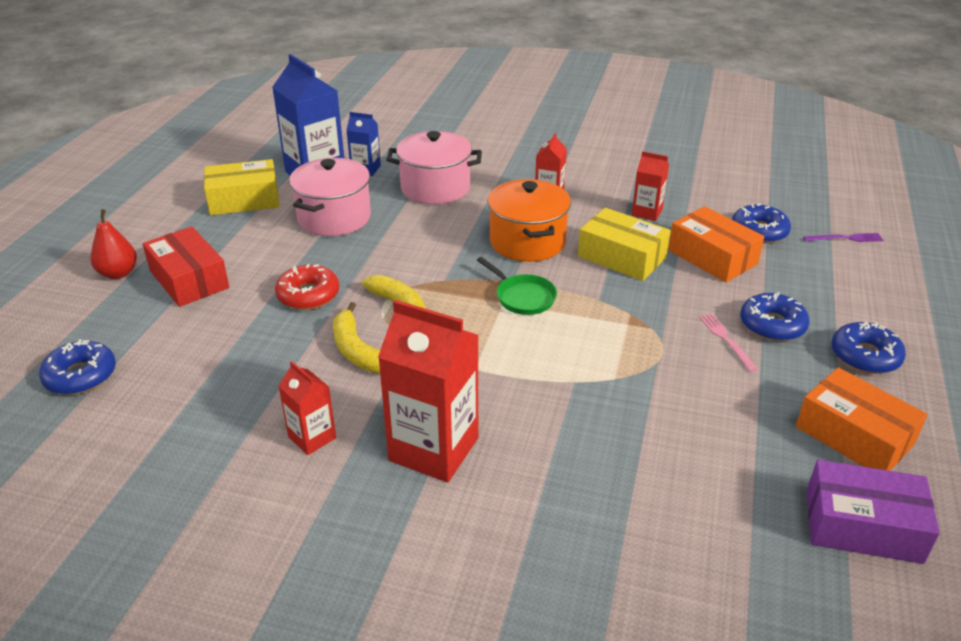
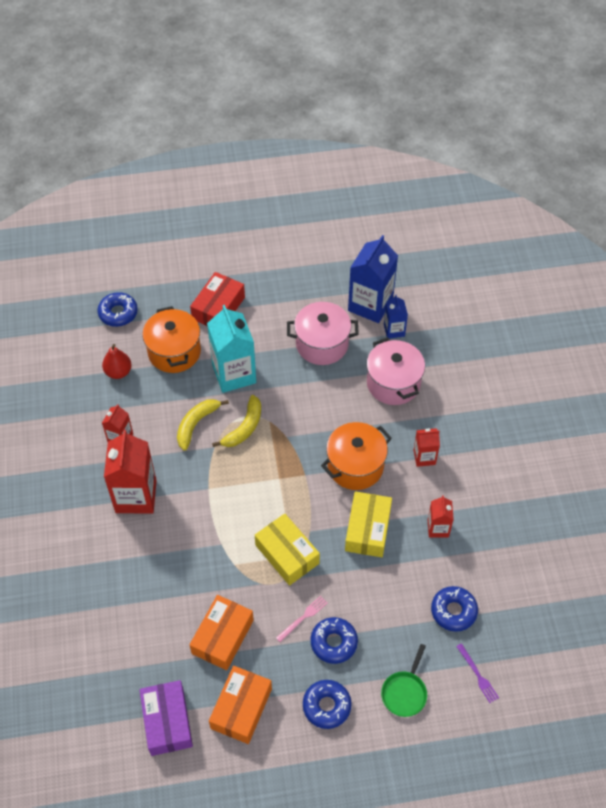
camera: 65 degrees right, 20 degrees up
red pear [90,209,137,279] -> red pear moved to [102,344,132,379]
yellow box [204,159,279,215] -> yellow box moved to [255,514,320,586]
red donut [275,264,339,310] -> turquoise carton [207,305,256,393]
green pan [477,257,557,315] -> green pan moved to [381,644,427,717]
orange box [668,206,764,282] -> orange box moved to [190,595,254,670]
none -> orange pot [142,306,201,373]

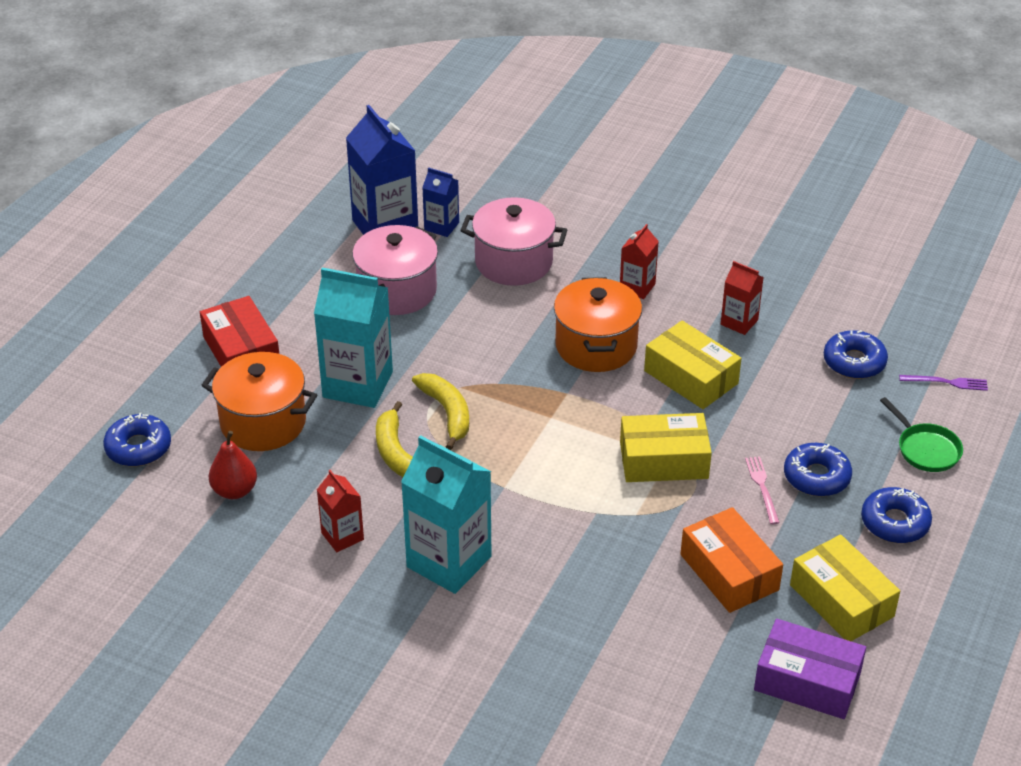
camera: 55 degrees left, 15 degrees down
red carton [104,430,157,514] -> turquoise carton [401,435,492,594]
orange box [209,666,272,744] -> yellow box [790,534,900,641]

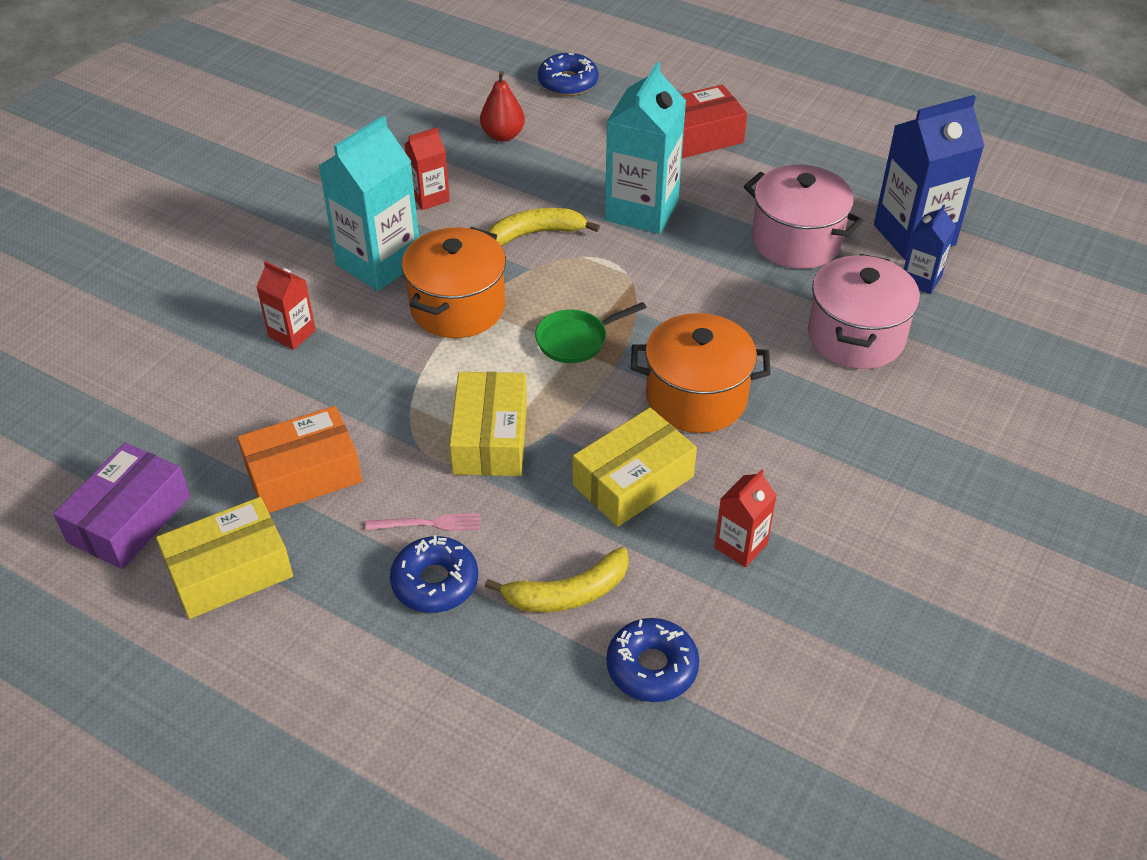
camera: 95 degrees right, 5 degrees up
orange pot [201,352,317,451] -> orange pot moved to [402,227,506,338]
yellow banana [412,373,469,450] -> yellow banana moved to [485,547,629,612]
red carton [620,224,659,299] -> red carton moved to [256,261,316,350]
blue donut [861,487,932,543] -> none
green pan [880,397,963,472] -> green pan moved to [535,302,646,363]
purple fork [899,375,988,391] -> none

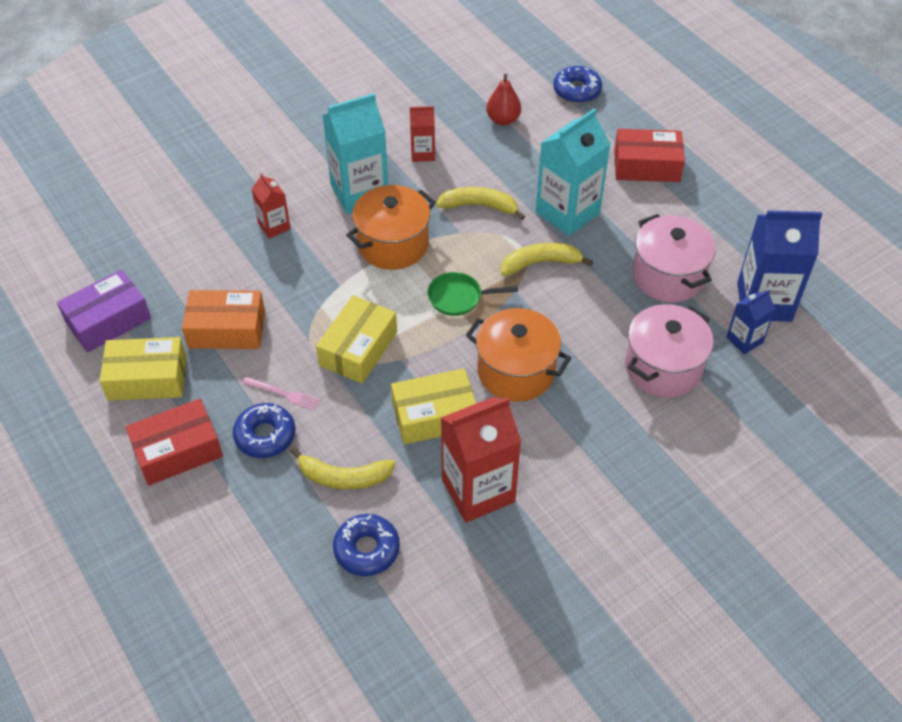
camera: 25 degrees right, 5 degrees up
red carton [714,469,777,567] -> red carton [441,397,521,523], size x1.92
none -> red box [126,399,223,486]
none -> yellow banana [501,243,593,276]

